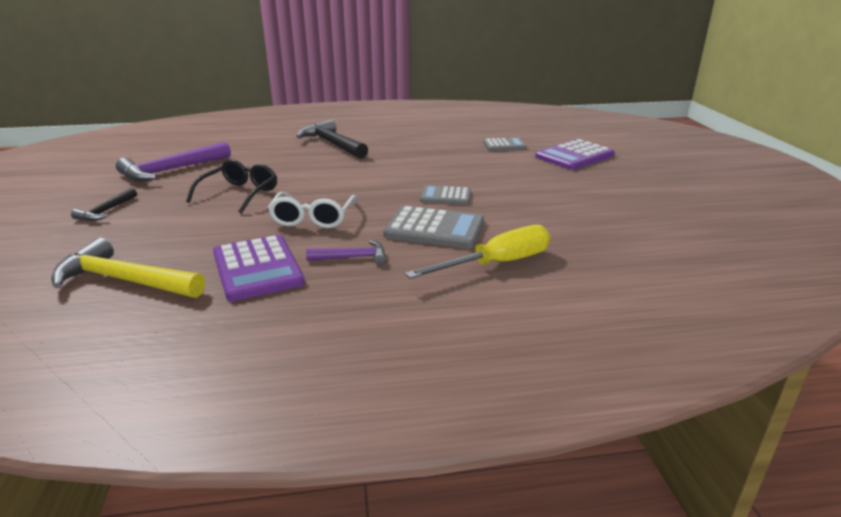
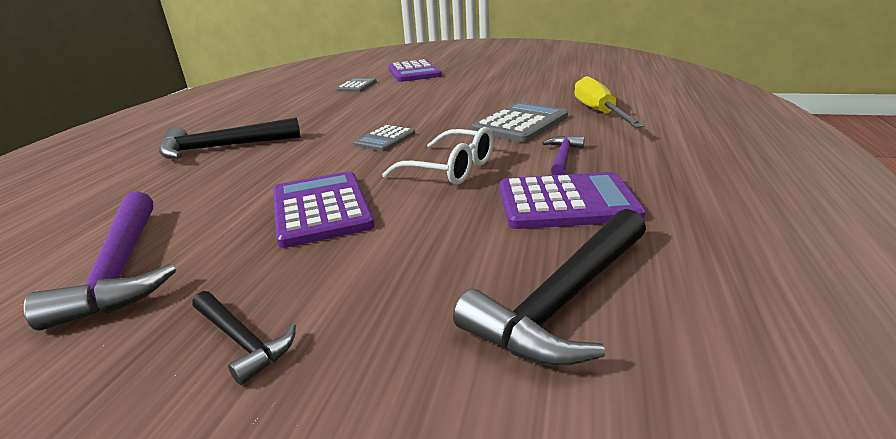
camera: 65 degrees left, 0 degrees up
yellow hammer [51,238,205,298] -> black hammer [453,209,646,366]
black glasses [186,159,277,214] -> purple calculator [273,171,375,248]
grey calculator [420,185,471,205] -> grey calculator moved to [353,125,415,151]

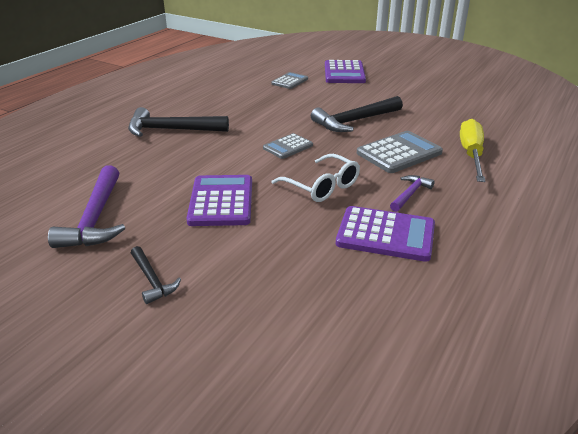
camera: 15 degrees right, 5 degrees up
black hammer [453,209,646,366] -> black hammer moved to [311,96,403,132]

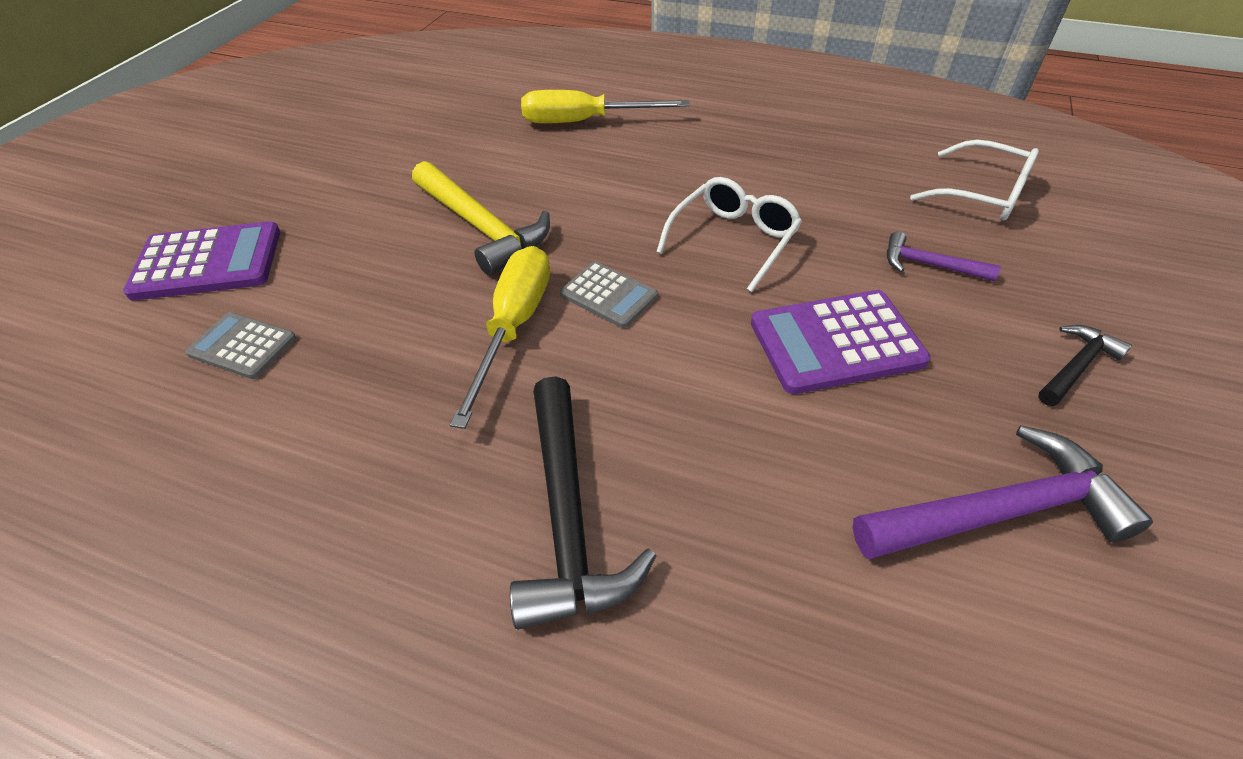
camera: 100 degrees left, 15 degrees up
black hammer [311,96,403,132] -> yellow hammer [412,161,550,276]
purple calculator [336,206,435,262] -> none
grey calculator [357,131,443,173] -> none
purple hammer [390,175,435,212] -> purple hammer moved to [887,231,1001,282]
none -> yellow screwdriver [450,246,550,429]
none -> white glasses [910,139,1039,221]

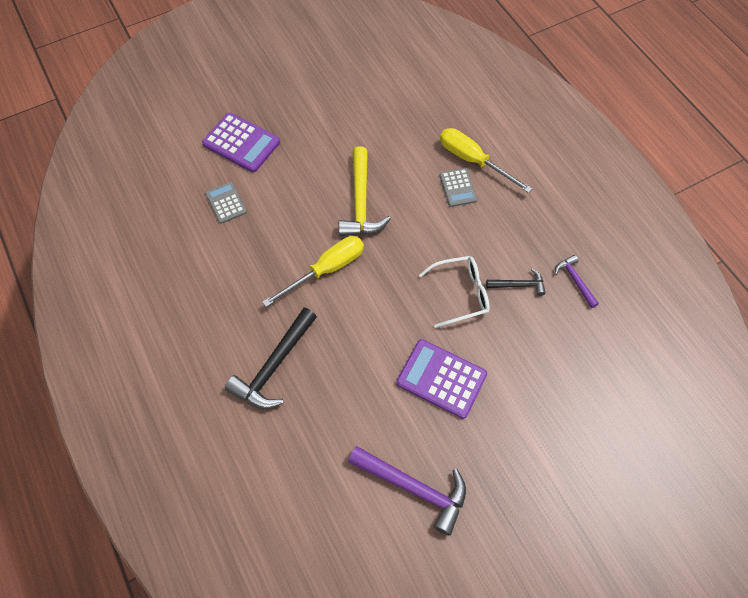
camera: 40 degrees right, 15 degrees up
grey calculator [560,262,658,328] -> grey calculator moved to [440,168,478,207]
purple hammer [887,231,1001,282] -> purple hammer moved to [555,255,599,308]
white glasses [910,139,1039,221] -> none
black hammer [1038,325,1132,406] -> black hammer moved to [486,269,546,296]

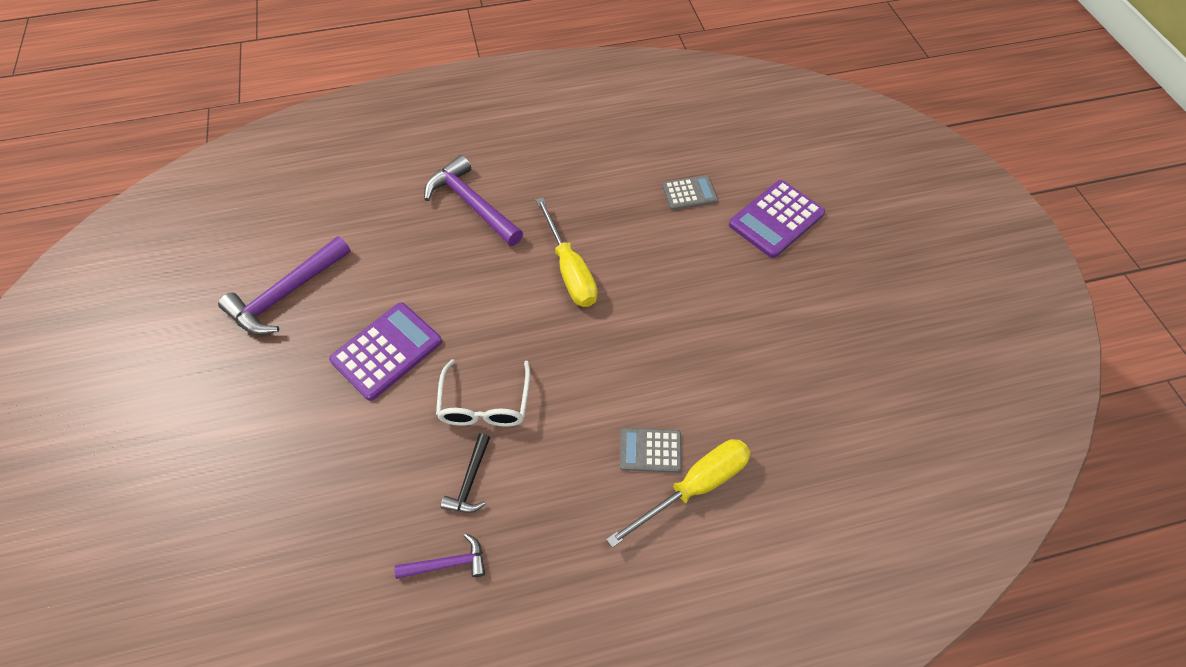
camera: 105 degrees right, 5 degrees down
black hammer [225,308,317,409] -> purple hammer [424,155,523,246]
yellow hammer [339,146,391,236] -> none

